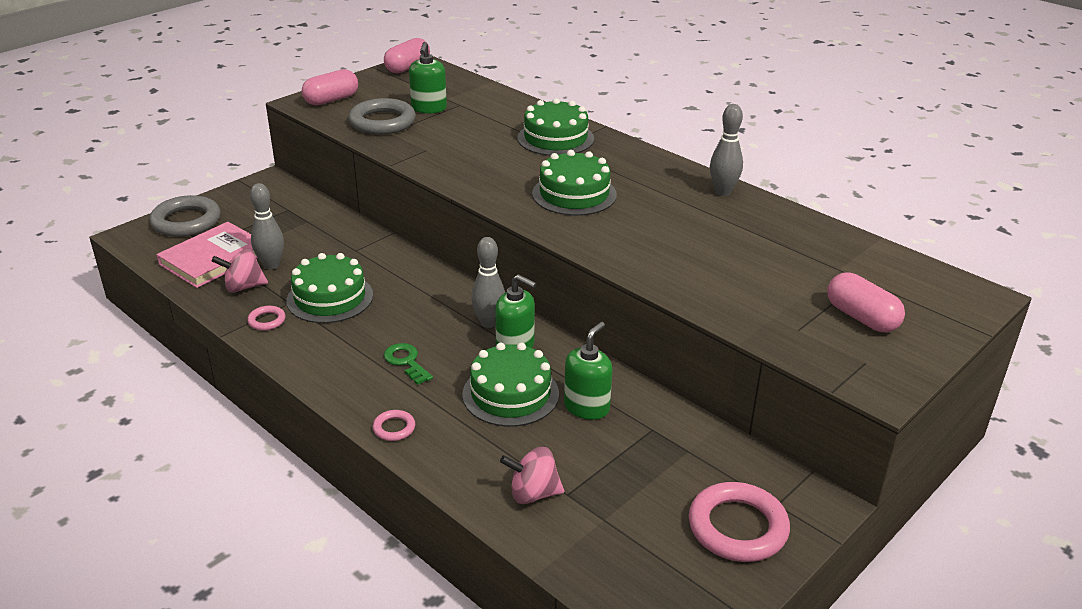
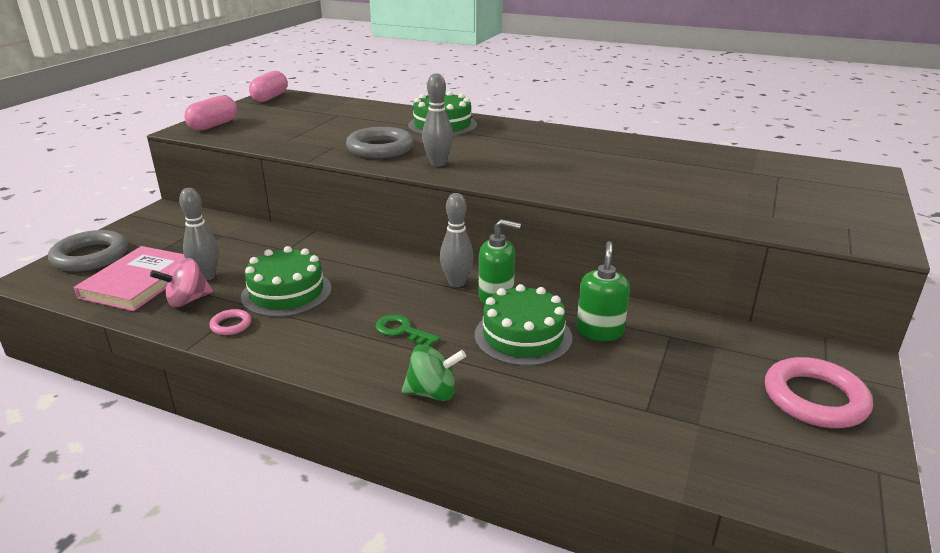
camera: 20 degrees left, 5 degrees down
grey ring [348,98,416,135] -> grey ring moved to [346,127,414,158]
pink ring [373,410,415,441] -> green spinning top [402,344,466,401]
green soap dispenser [409,42,447,114] -> none
pink spinning top [500,447,565,504] -> none
green cake [532,150,617,216] -> none
grey bowling pin [710,104,743,196] -> grey bowling pin moved to [422,73,453,167]
pink capsule [827,272,905,332] -> none

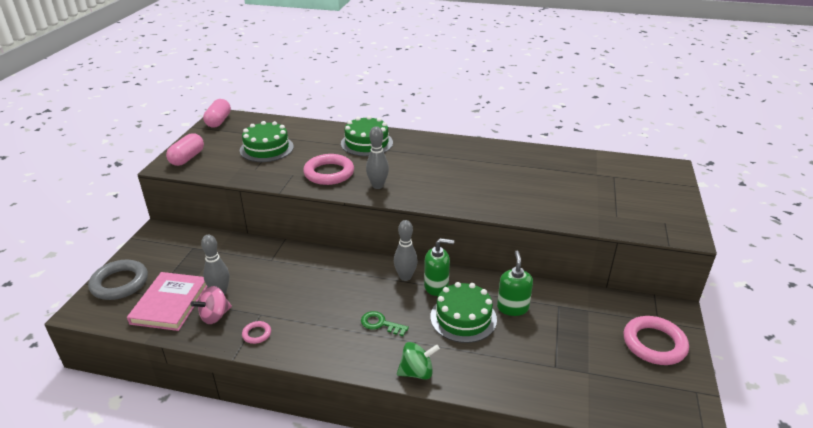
camera: 10 degrees left, 5 degrees up
green cake [241,246,332,317] -> green cake moved to [240,121,294,162]
grey ring [346,127,414,158] -> pink ring [303,154,354,185]

